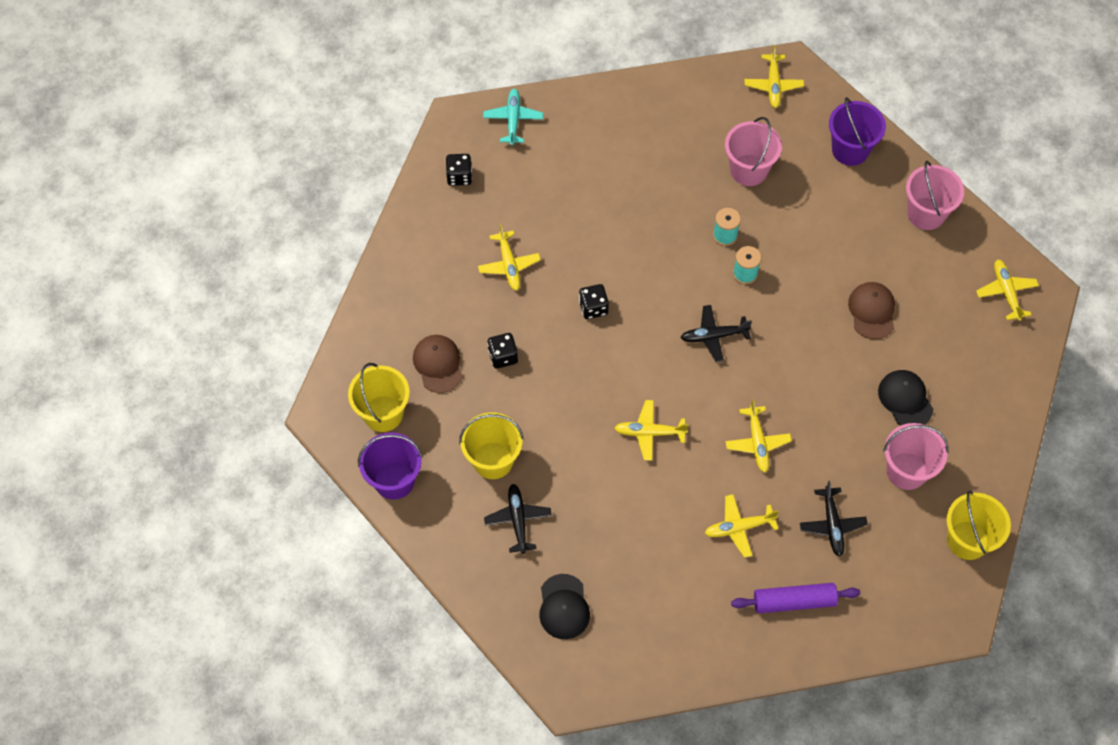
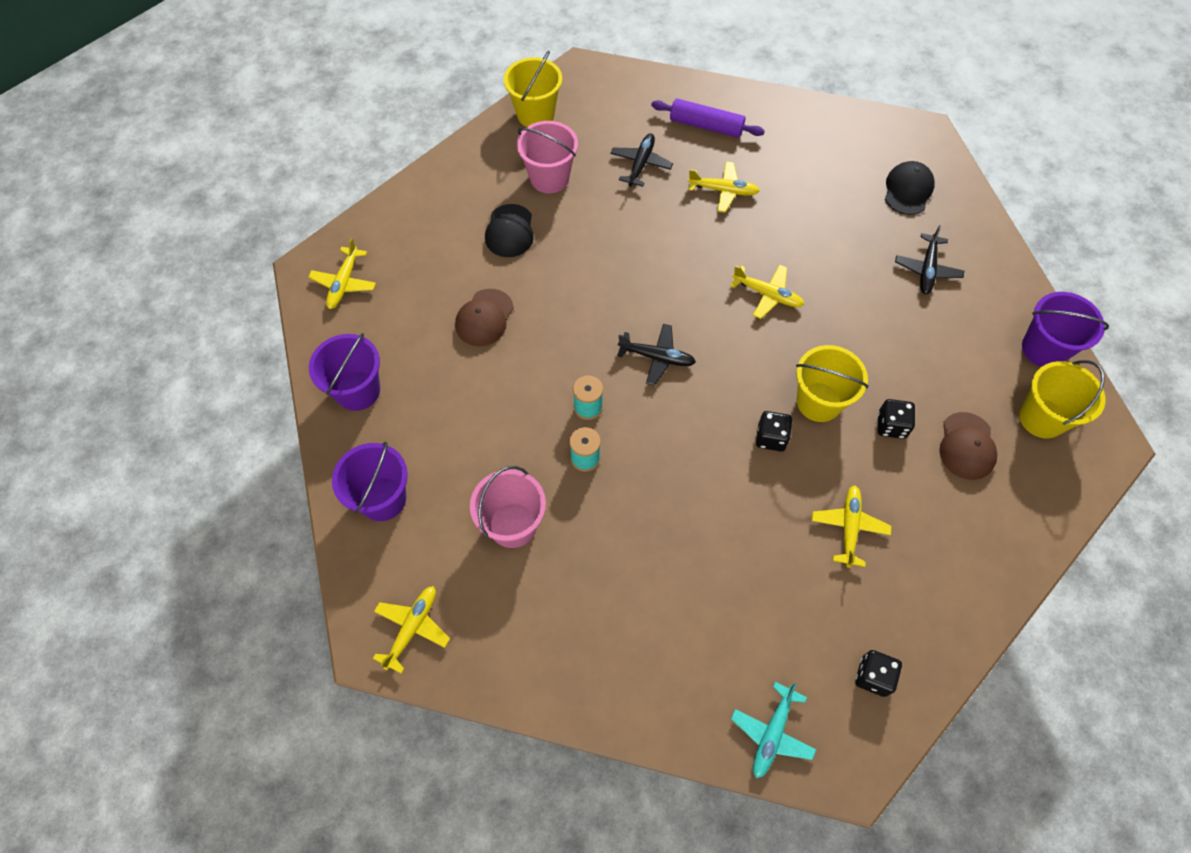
camera: 155 degrees left, 0 degrees up
yellow bucket [459,412,524,479] -> yellow bucket moved to [796,345,868,422]
yellow plane [725,399,792,472] -> none
pink bucket [906,161,964,230] -> purple bucket [309,333,380,411]

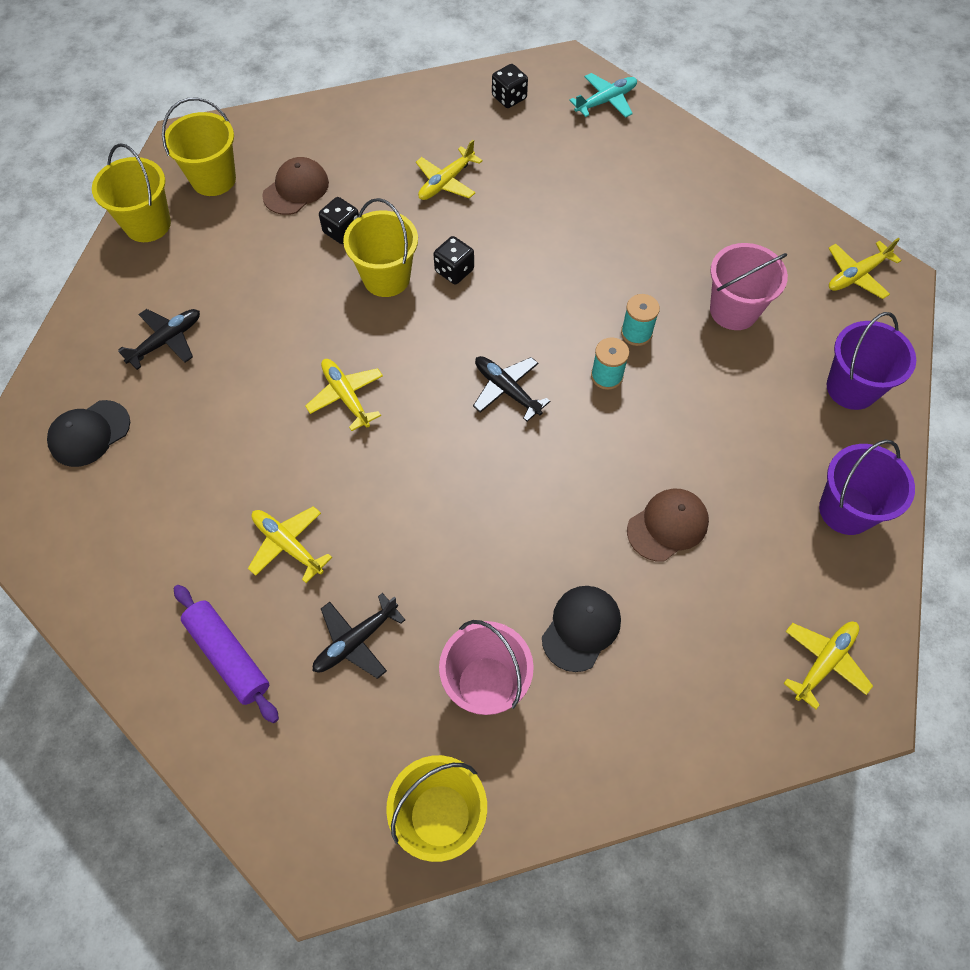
camera: 150 degrees left, 0 degrees up
purple bucket [1022,292,1109,367] -> yellow bucket [92,143,171,242]

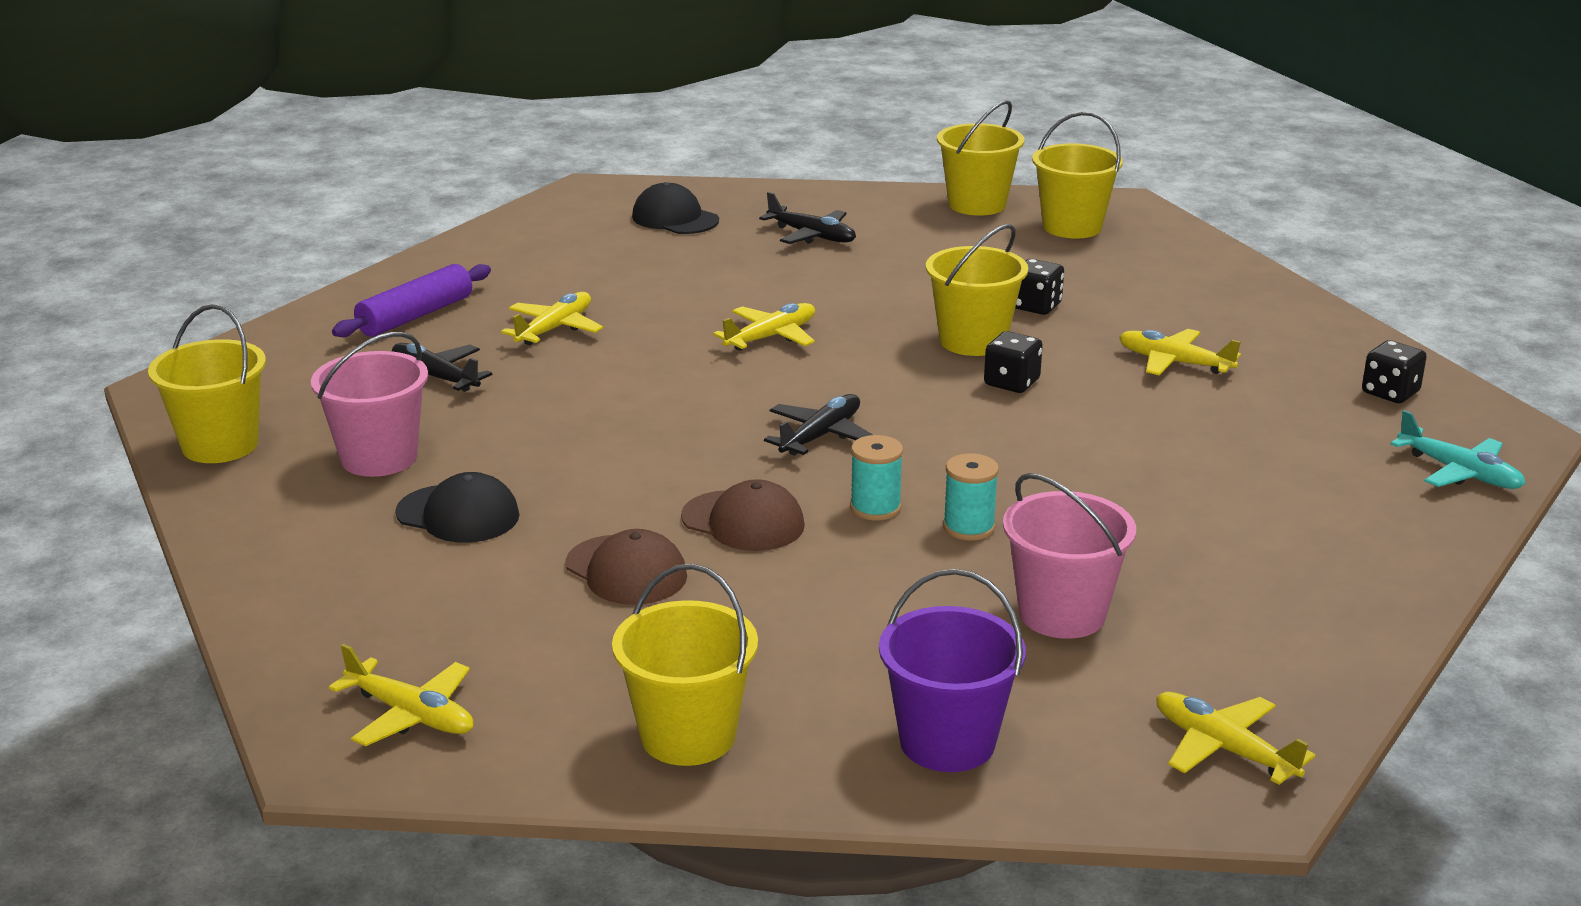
camera: 80 degrees right, 35 degrees down
brown cap [262,157,329,215] -> brown cap moved to [681,479,805,551]
purple bucket [819,440,915,535] -> yellow bucket [612,564,758,766]

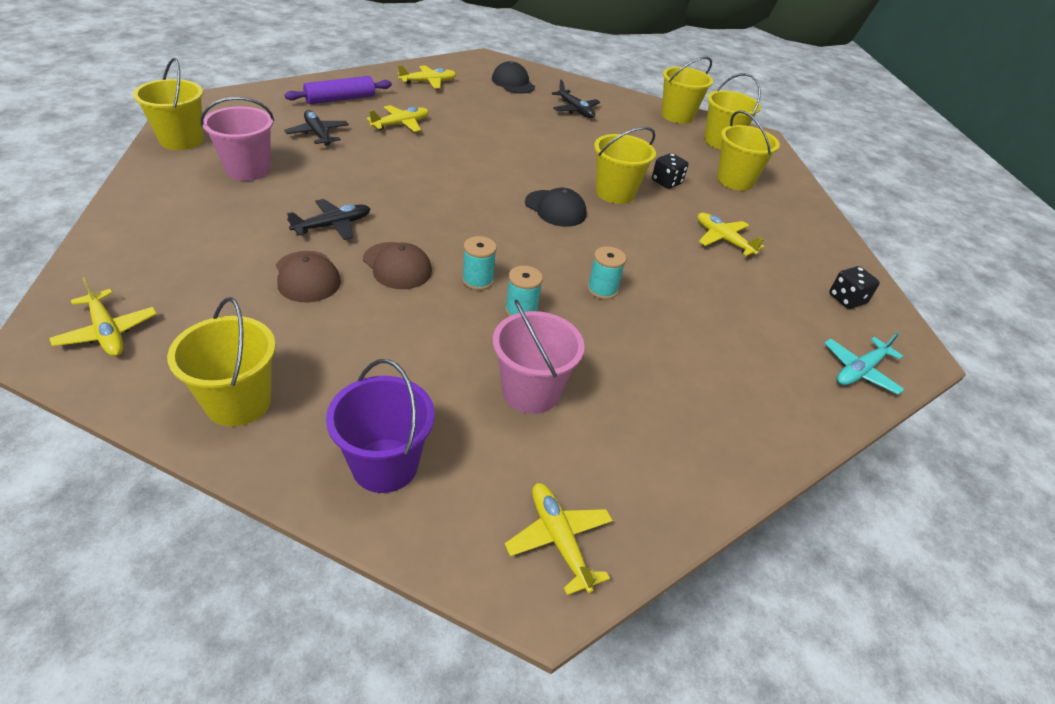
camera: 15 degrees right, 15 degrees up
black cap [395,472,520,543] -> black cap moved to [525,188,587,227]
yellow plane [713,303,815,351] -> yellow plane moved to [398,65,457,89]
black plane [764,394,873,456] -> black plane moved to [287,199,370,240]
black dice [984,331,1043,393] -> none
turquoise plane [1390,410,1526,489] -> turquoise plane turned 75 degrees clockwise [825,332,904,395]
none -> turquoise spool [587,246,626,300]
none -> yellow bucket [717,110,780,191]

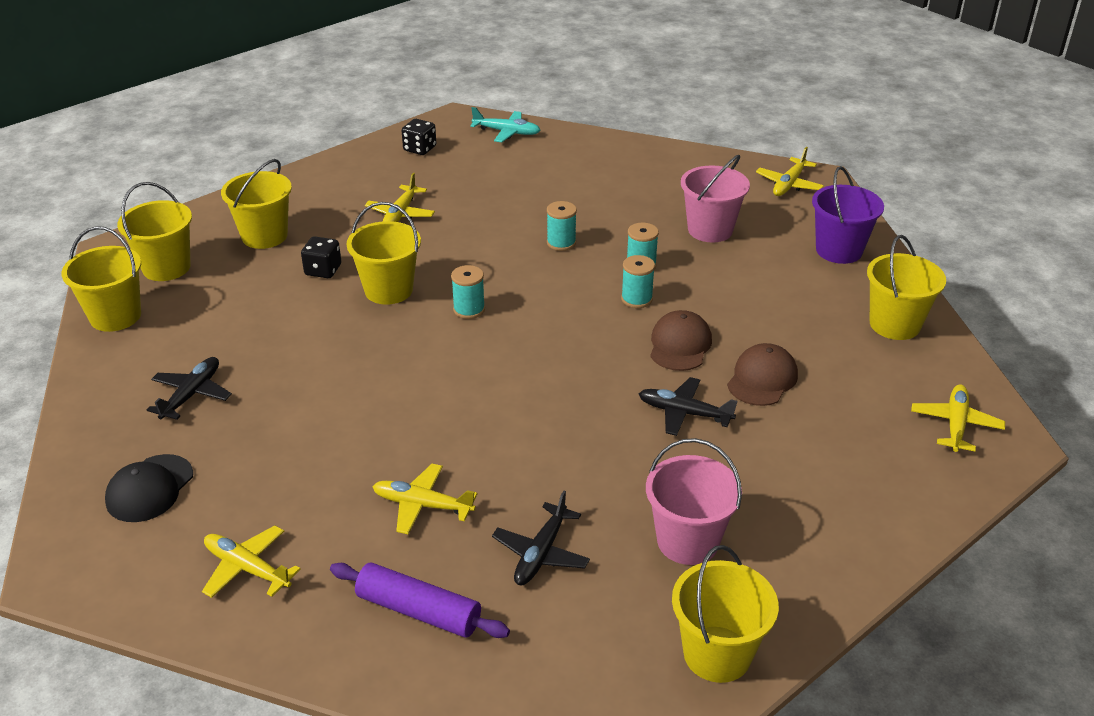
camera: 120 degrees left, 5 degrees down
black cap [525,188,587,227] -> turquoise spool [451,265,485,319]

